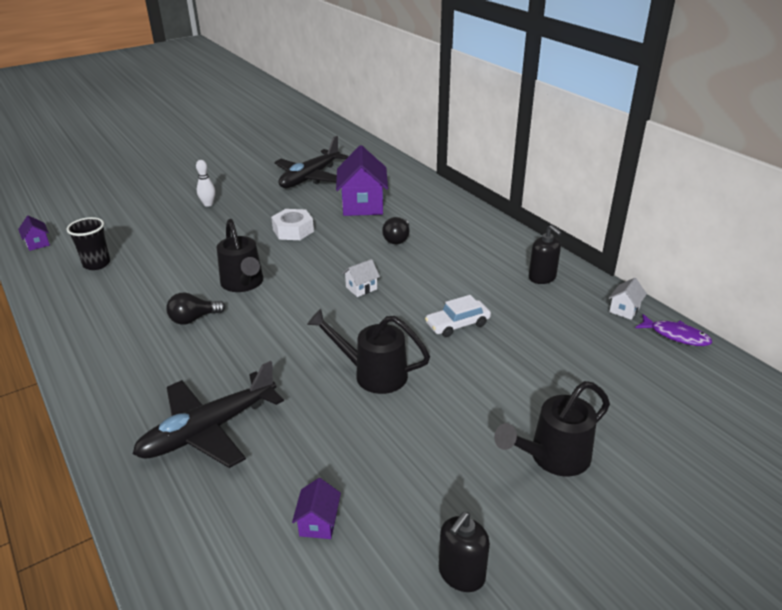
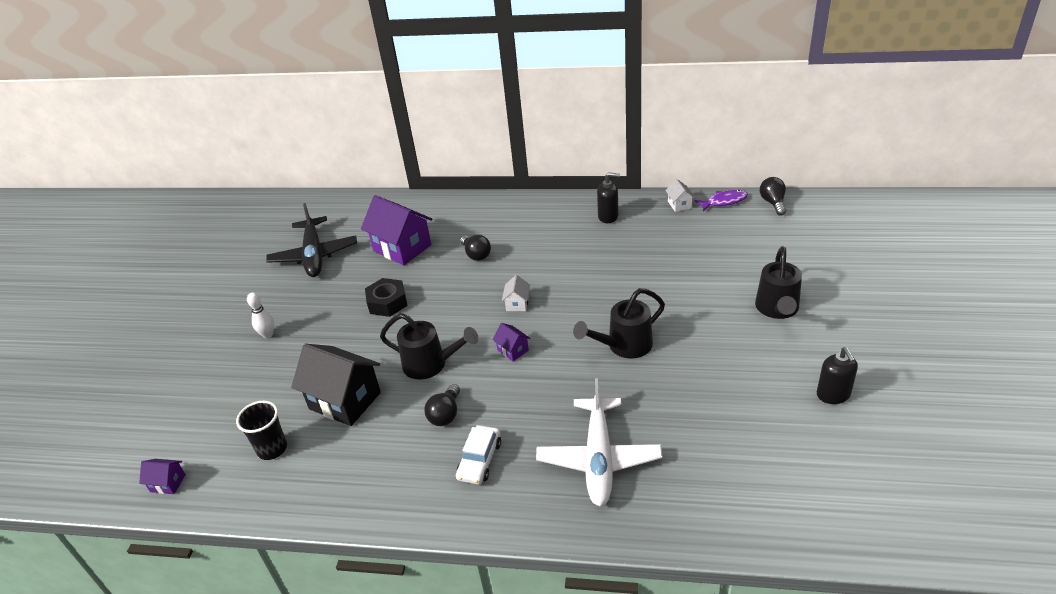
camera: 45 degrees left, 5 degrees up
black plane [133,361,284,468] -> white plane [536,378,662,506]
white nut [271,209,314,240] -> black nut [365,278,407,317]
purple house [292,478,341,539] -> purple house moved to [492,323,531,361]
white car [425,295,491,337] -> white car moved to [456,425,501,485]
none -> black house [291,344,381,426]
none -> black light bulb [760,177,786,216]

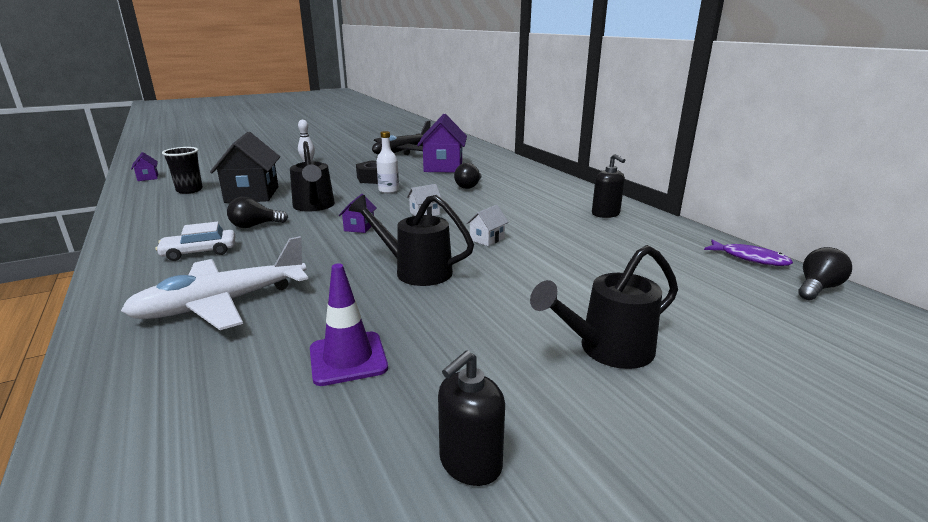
camera: 50 degrees right, 15 degrees down
white house [665,179,695,212] -> white house moved to [466,205,508,246]
none -> purple traffic cone [310,264,388,386]
none -> white bottle [376,131,399,193]

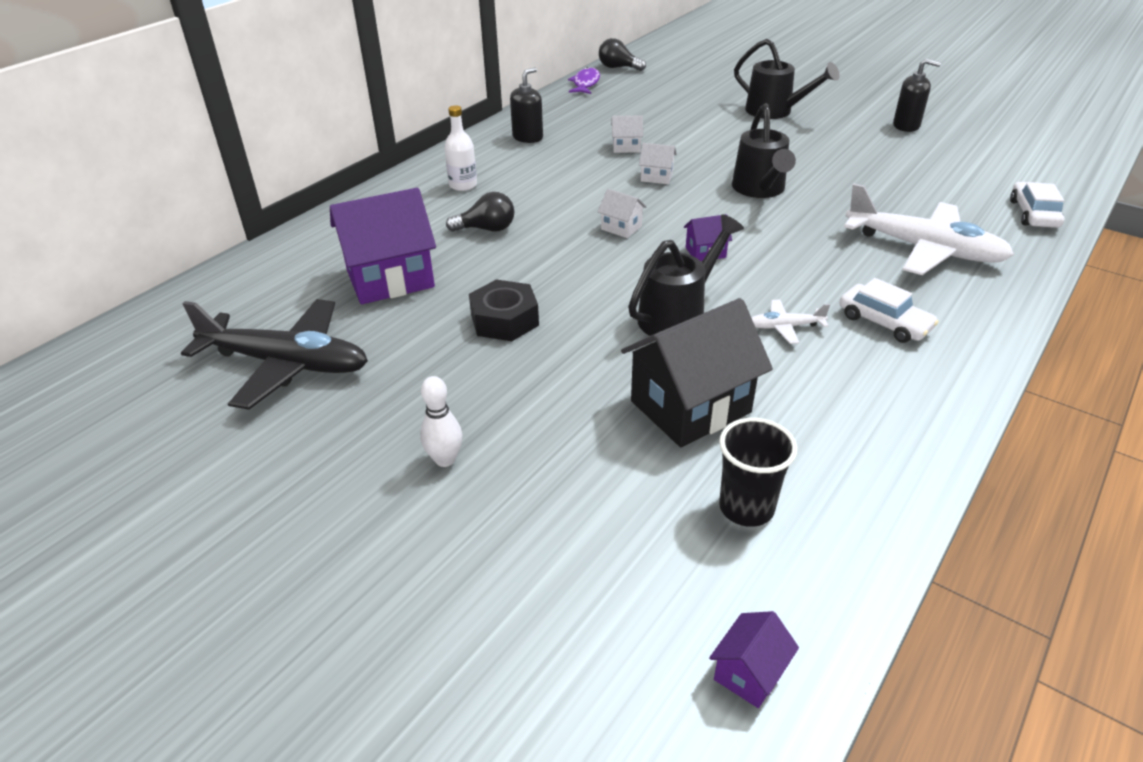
camera: 115 degrees left, 15 degrees up
black light bulb [227,197,288,228] -> white plane [751,299,830,344]
purple traffic cone [310,264,388,386] -> none
white bottle [376,131,399,193] -> white bottle moved to [444,105,477,191]
none -> white house [611,116,643,153]
none -> white car [1010,182,1064,228]

